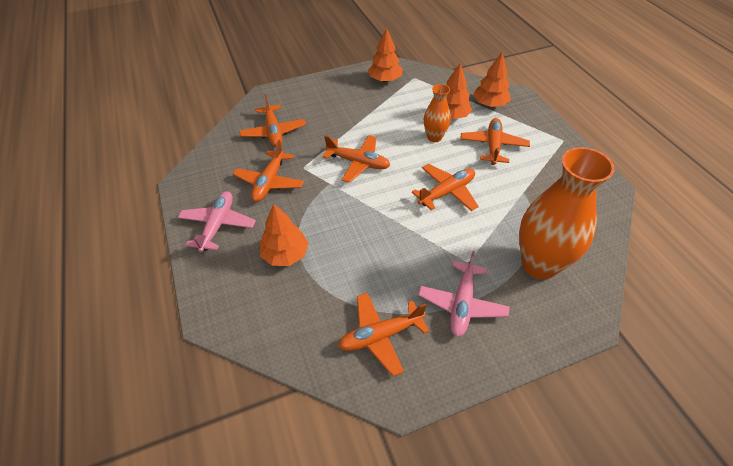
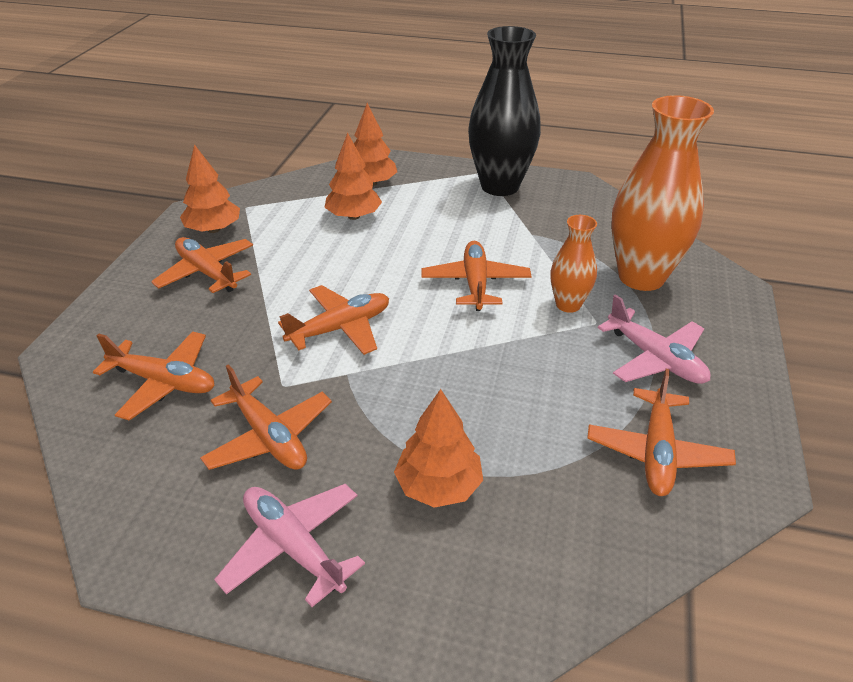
camera: 55 degrees left, 10 degrees down
orange vase [424,84,451,142] -> orange vase moved to [550,215,597,313]
orange plane [460,118,530,165] -> orange plane moved to [151,237,253,293]
none -> black vase [468,26,541,196]

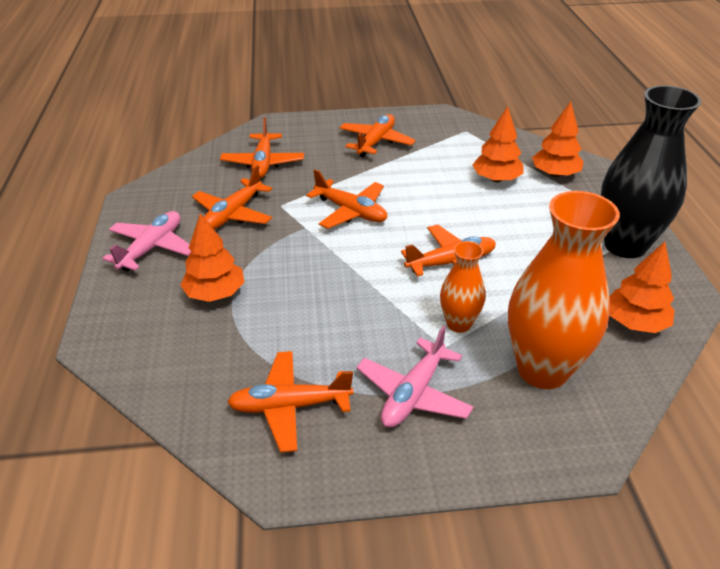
camera: 70 degrees right, 0 degrees up
orange tree [180,144,240,233] -> orange tree moved to [609,242,675,333]

